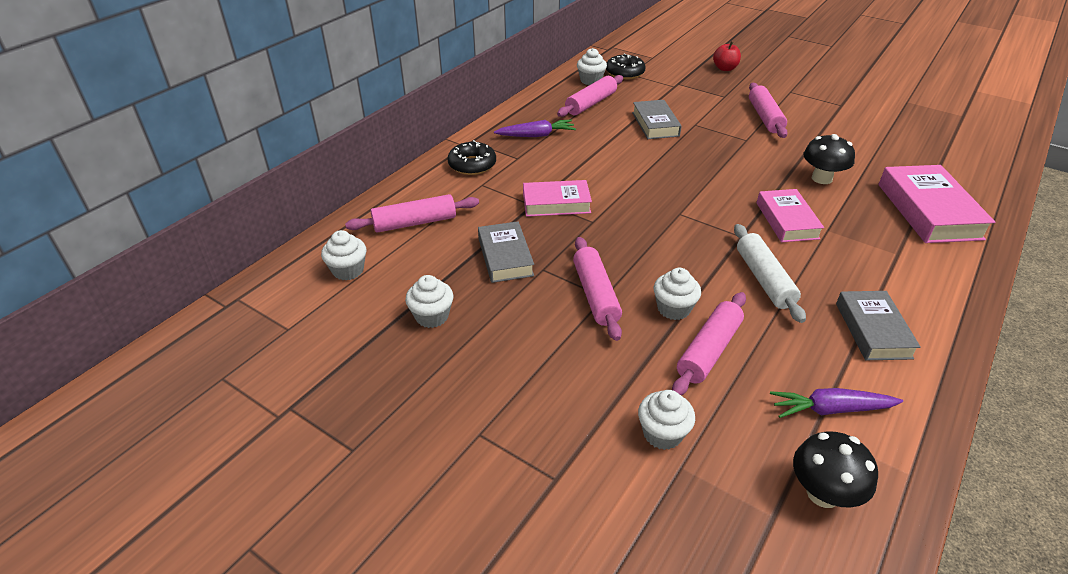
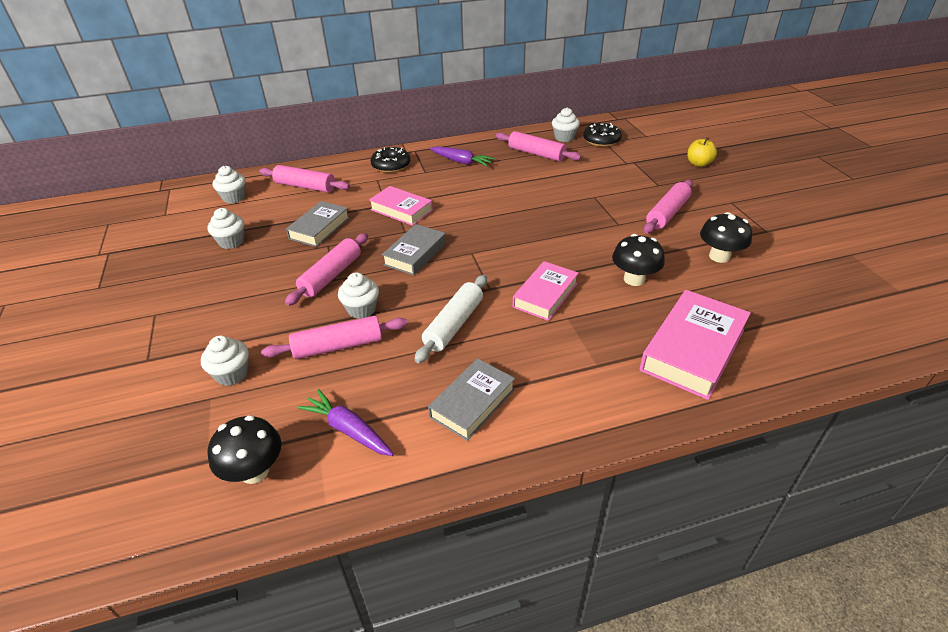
camera: 40 degrees right, 0 degrees up
pink rolling pin [557,75,623,117] -> pink rolling pin turned 45 degrees clockwise [496,131,581,161]
grey book [632,100,682,139] -> grey book moved to [382,224,446,275]
red apple [713,41,741,71] -> yellow apple [687,137,717,167]
none -> black mushroom [700,212,752,263]

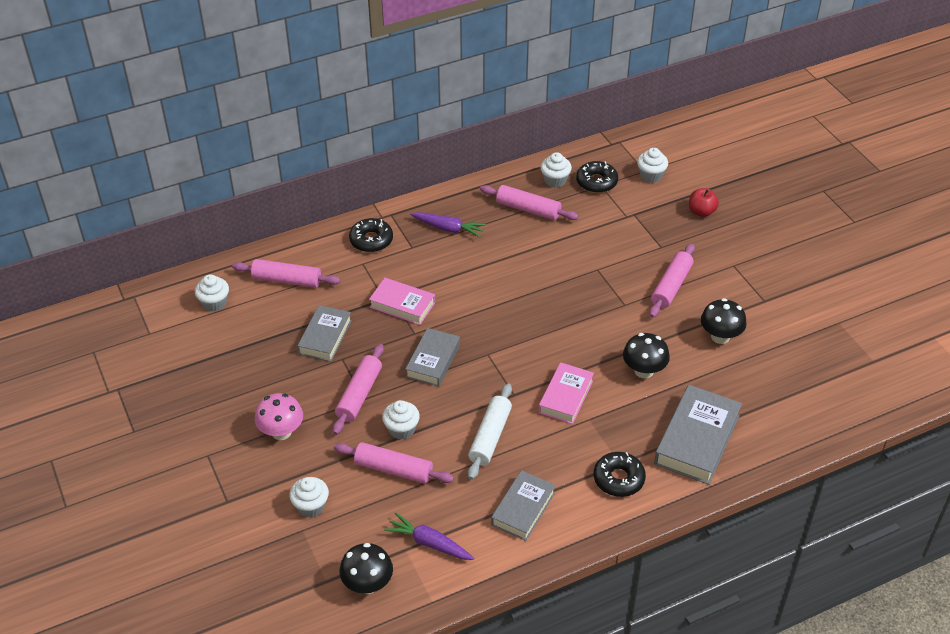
camera: 10 degrees left, 5 degrees up
white cupcake [207,208,244,249] -> white cupcake moved to [637,148,668,183]
pink rolling pin [261,316,407,359] -> pink rolling pin turned 45 degrees clockwise [334,442,454,484]
pink book [640,290,751,400] -> grey book [654,385,742,485]
yellow apple [687,137,717,167] -> red apple [689,188,719,217]
none -> pink mushroom [255,393,303,440]
none -> black donut [594,452,646,497]

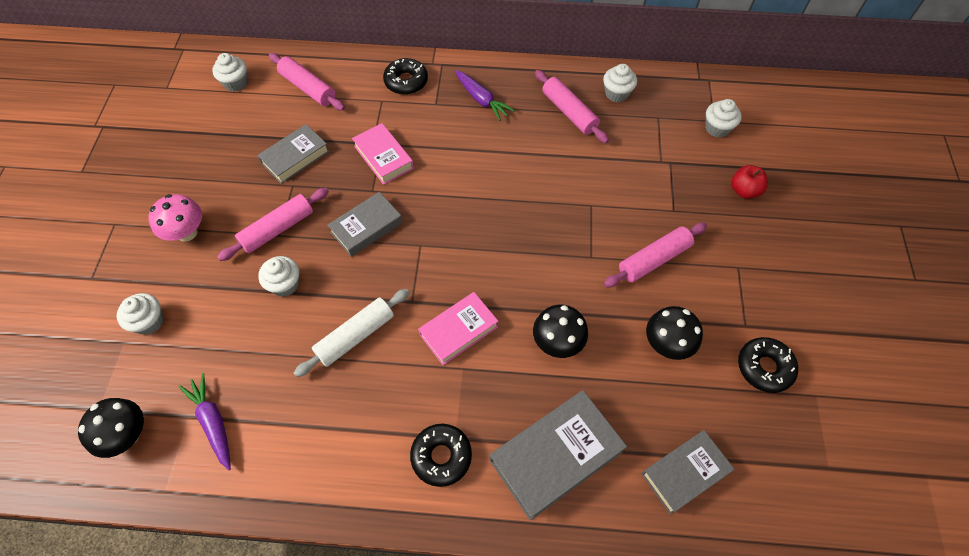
camera: 30 degrees right, 15 degrees up
pink rolling pin [334,442,454,484] -> none
grey book [491,470,556,541] -> grey book moved to [642,430,735,514]
black donut [576,161,618,193] -> black donut moved to [738,337,798,393]

